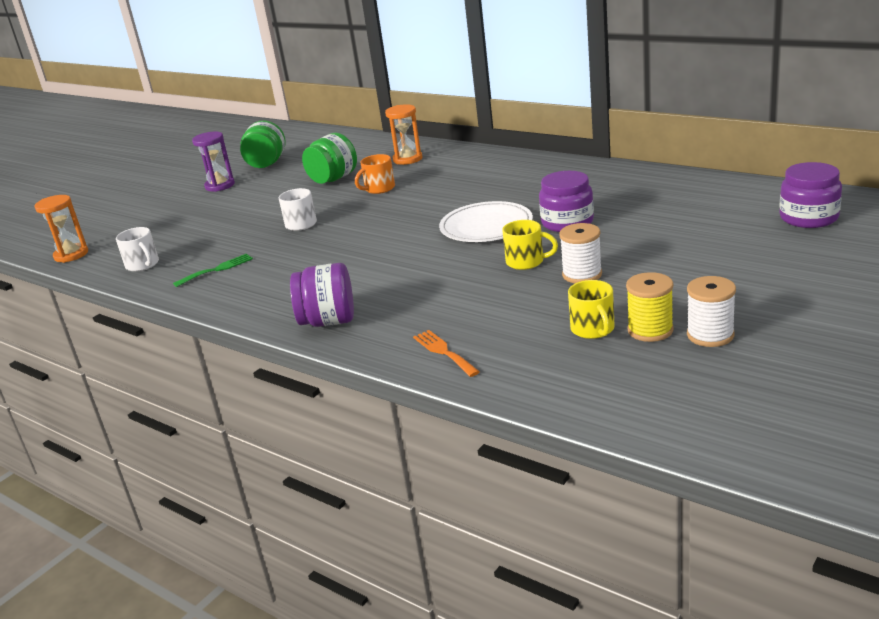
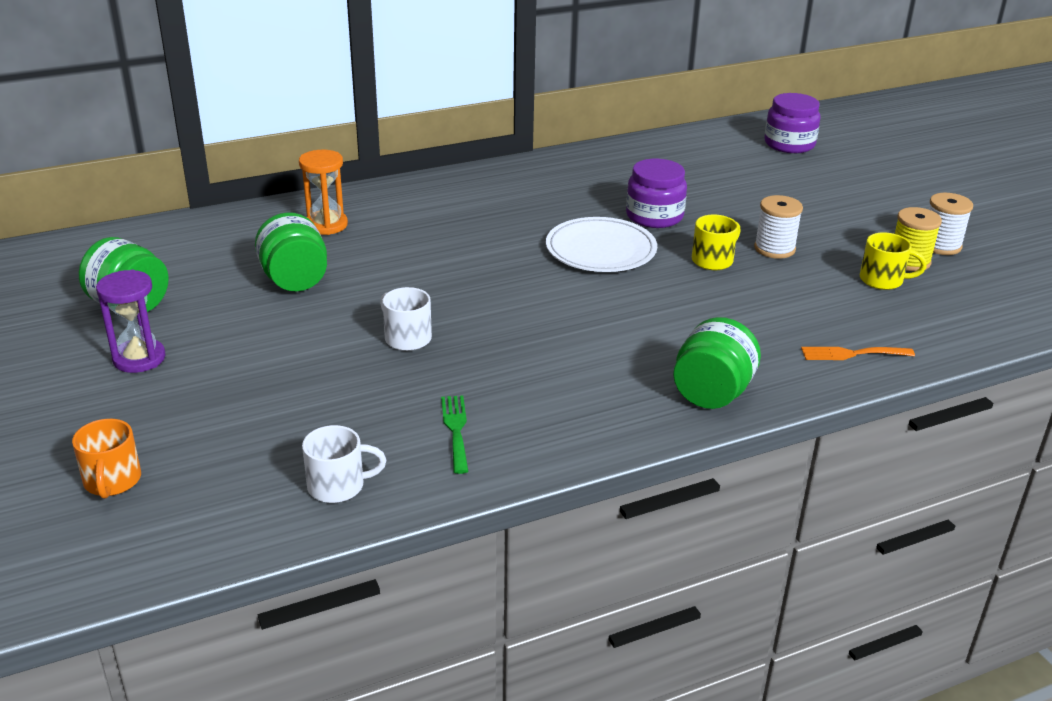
camera: 65 degrees left, 5 degrees up
orange hourglass [35,195,88,263] -> none
purple jar [290,263,354,327] -> green jar [673,317,761,409]
orange mug [355,154,395,194] -> orange mug moved to [72,419,141,499]

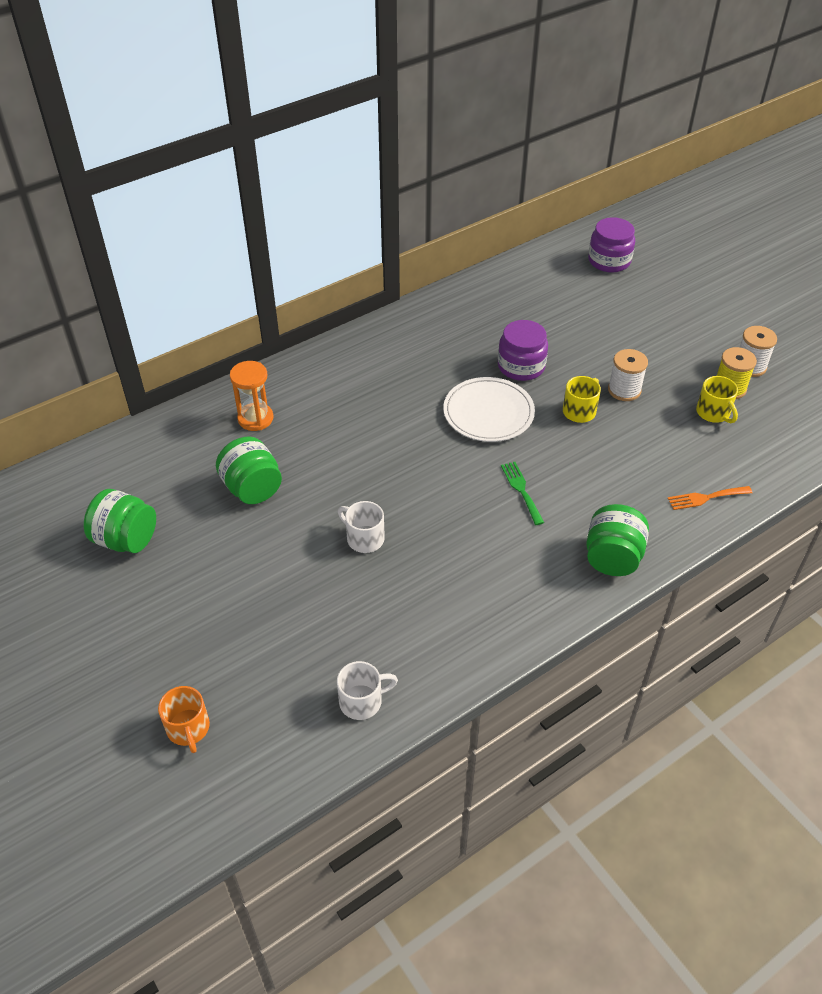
camera: 10 degrees left, 15 degrees up
purple hourglass [96,270,165,373] -> none
green fork [441,396,469,474] -> green fork moved to [501,462,544,525]
yellow mug [860,233,927,290] -> yellow mug turned 60 degrees clockwise [696,376,738,423]

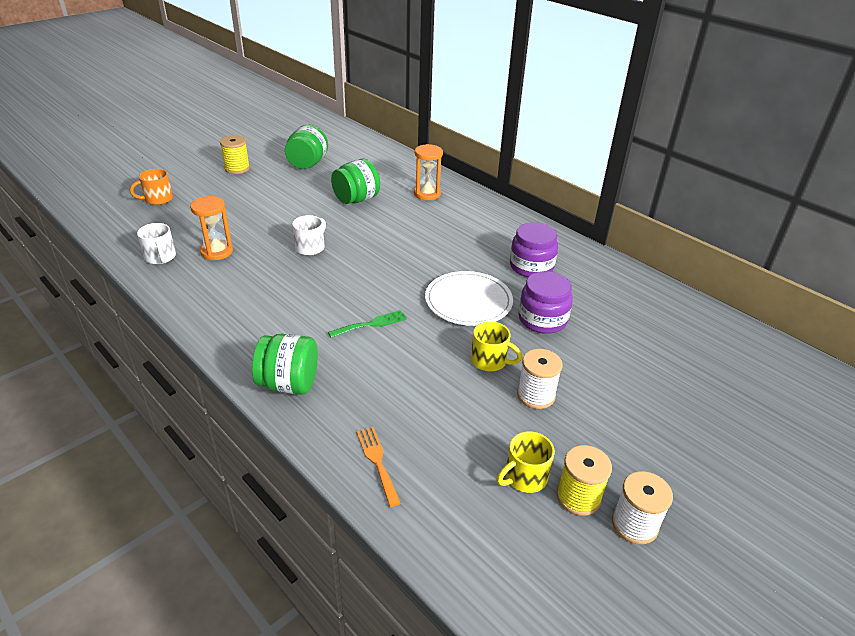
camera: 80 degrees right, 10 degrees down
purple jar [588,217,635,273] -> purple jar moved to [510,222,558,277]
none -> orange hourglass [190,196,233,260]
none -> yellow spool [220,135,250,174]

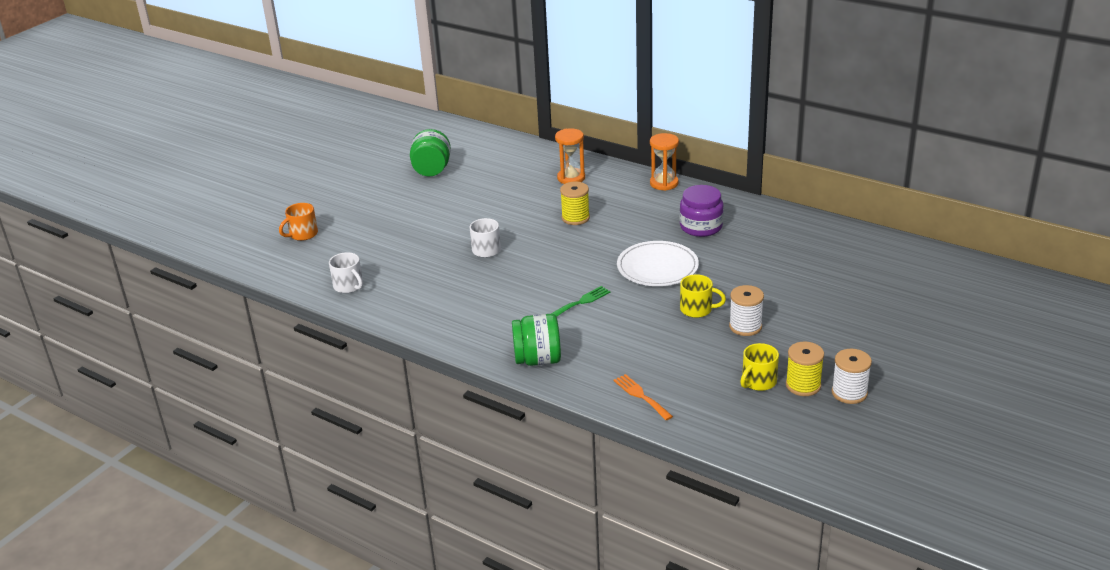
camera: 10 degrees left, 5 degrees down
orange hourglass [190,196,233,260] -> orange hourglass moved to [650,133,679,191]
yellow spool [220,135,250,174] -> yellow spool moved to [560,182,590,225]
green jar [331,159,380,204] -> none
purple jar [518,271,573,334] -> none

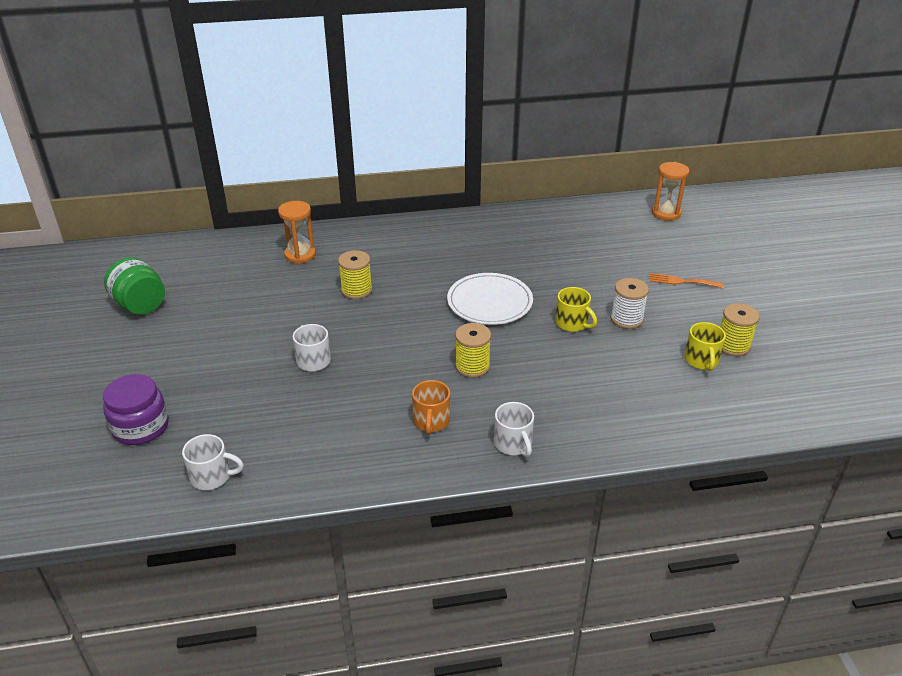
camera: 45 degrees left, 5 degrees up
orange mug [279,203,318,241] -> orange mug moved to [412,380,450,435]
green jar [512,314,561,366] -> white mug [494,402,534,457]
green fork [551,286,610,317] -> yellow spool [455,323,491,378]
orange fork [613,374,673,420] -> orange fork moved to [650,273,724,288]
orange hourglass [650,133,679,191] -> orange hourglass moved to [652,162,689,221]
purple jar [680,185,724,237] -> purple jar moved to [103,374,169,445]
yellow mug [680,274,726,318] -> yellow mug turned 75 degrees clockwise [555,287,597,332]
white spool [832,349,872,404] -> none

